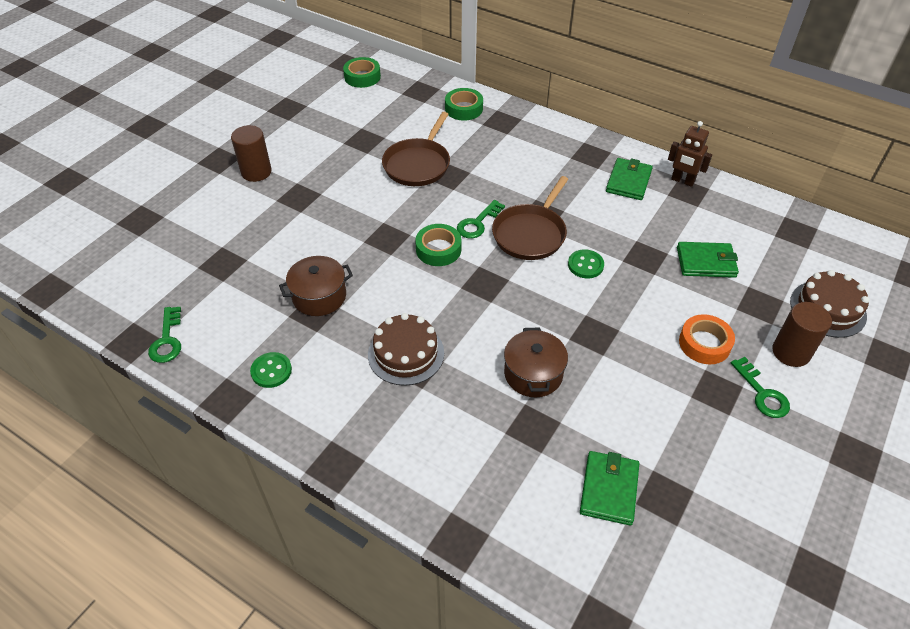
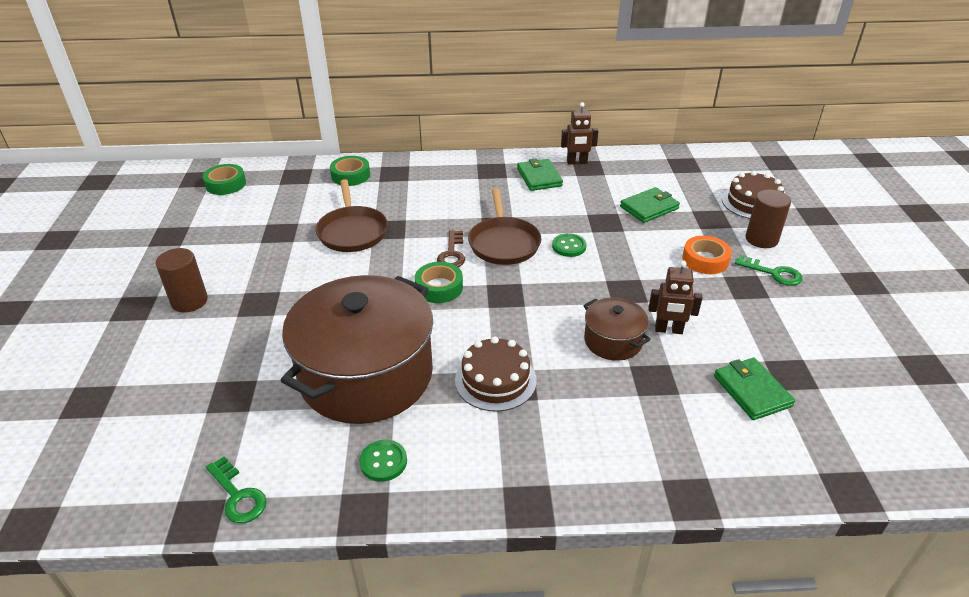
camera: 35 degrees left, 10 degrees down
brown pot [279,256,353,316] -> brown pot [281,275,433,424], size x2.18
green key [457,200,505,239] -> brown key [437,230,465,267]
none -> brown robot [649,260,702,334]

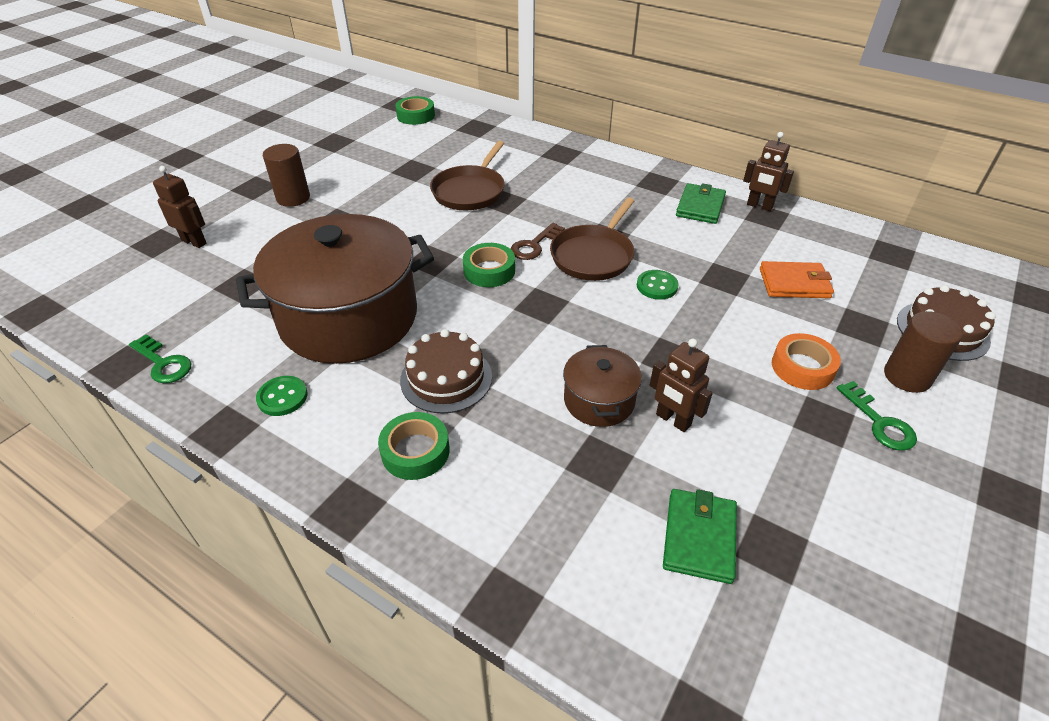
camera: 35 degrees right, 5 degrees up
green key [206,456,267,523] -> green key turned 45 degrees counterclockwise [129,334,192,383]
green tape [330,156,370,186] -> green tape moved to [378,412,450,480]
green wallet [620,187,680,223] -> orange wallet [760,261,834,299]
none -> brown robot [153,166,207,248]

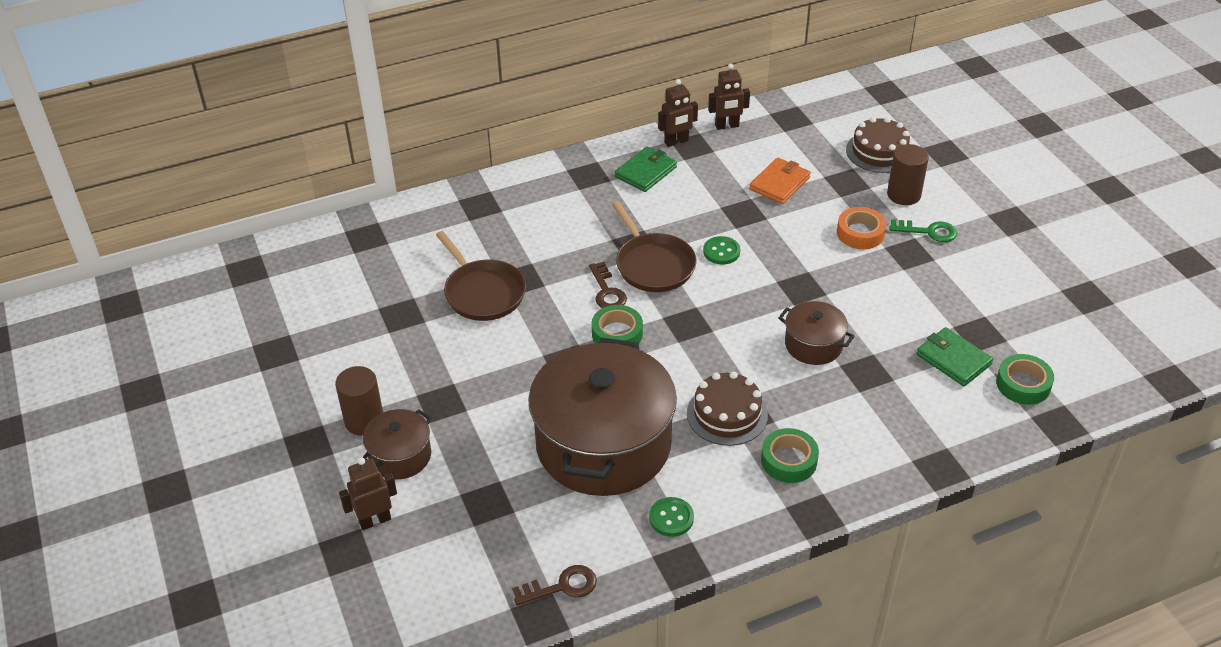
camera: 55 degrees left, 0 degrees up
green key [129,334,192,383] -> brown key [512,565,597,606]
green tape [395,96,435,125] -> green tape moved to [996,354,1054,405]
brown robot [650,339,713,432] -> brown robot moved to [708,64,750,130]
green wallet [676,183,726,224] -> green wallet turned 75 degrees clockwise [615,146,677,192]
none -> brown pot [363,409,432,479]

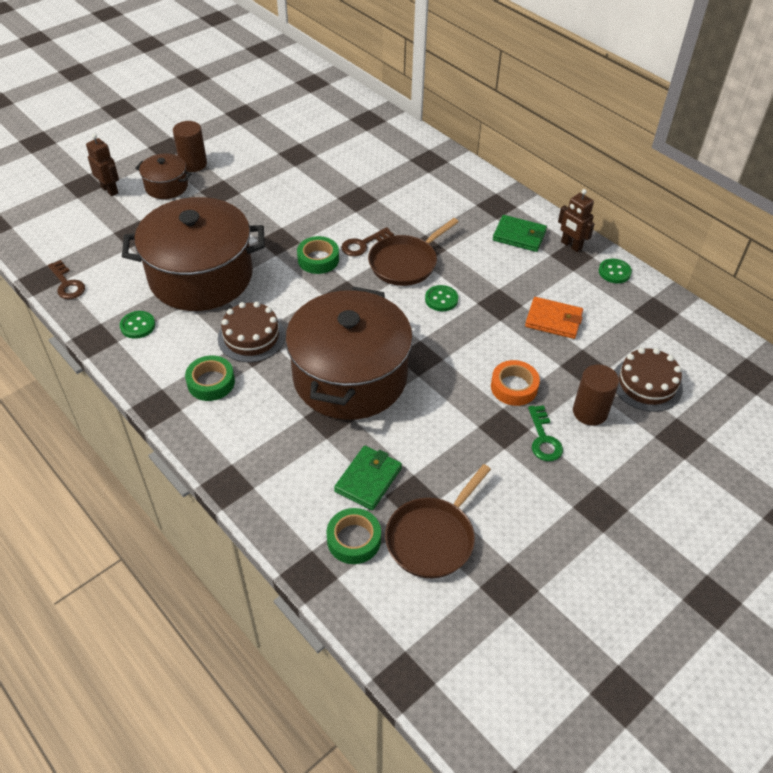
camera: 70 degrees right, 5 degrees up
brown pan [436,231,526,321] -> brown pan moved to [385,464,491,578]
brown robot [708,64,750,130] -> green button [599,259,632,283]
brown pot [778,301,855,365] -> brown pot [285,287,413,420], size x2.18

